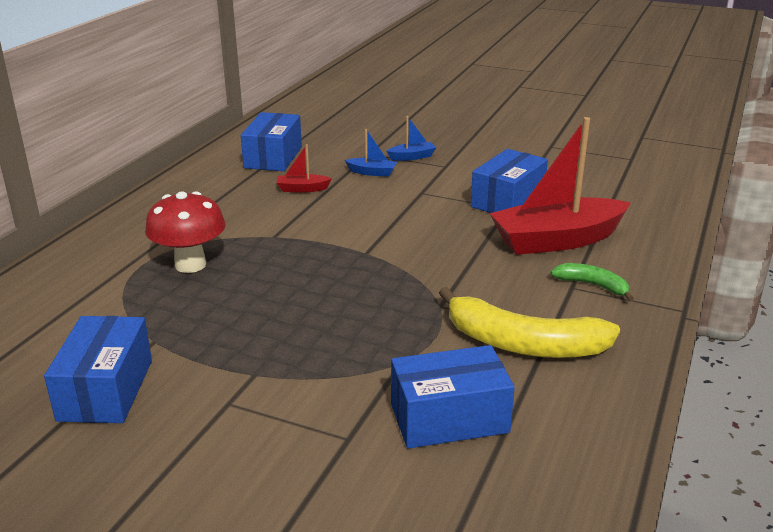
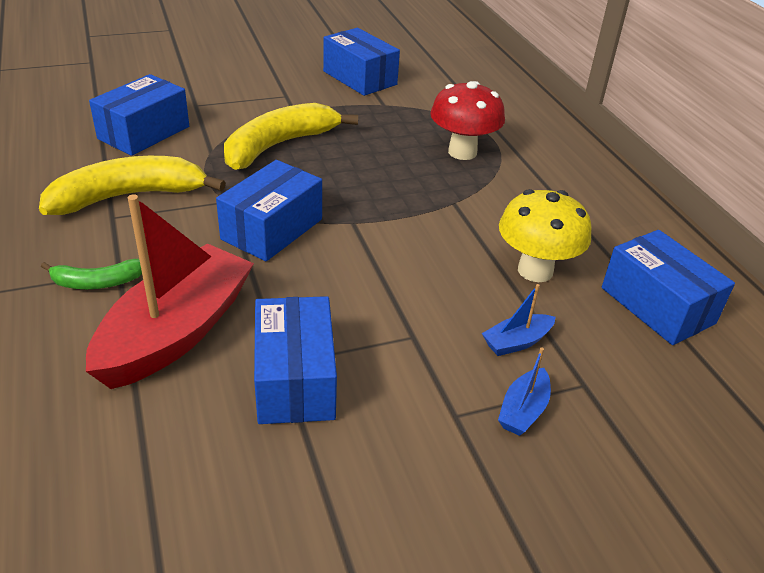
camera: 135 degrees right, 10 degrees up
red boat [277,145,332,193] -> yellow mushroom [499,189,591,282]
none -> blue box [216,160,322,261]
none -> yellow banana [224,103,358,170]

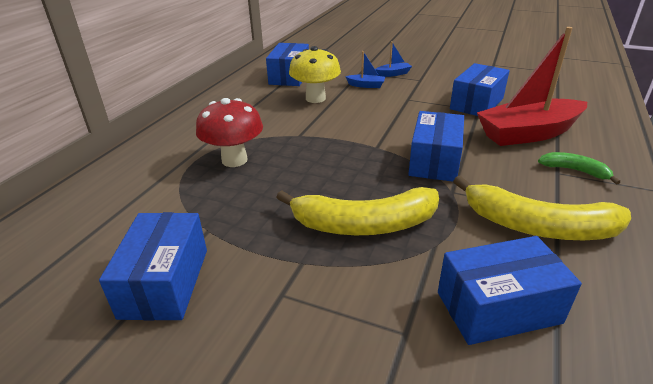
camera: 135 degrees left, 5 degrees down
blue box [216,160,322,261] -> blue box turned 60 degrees counterclockwise [408,111,464,182]

